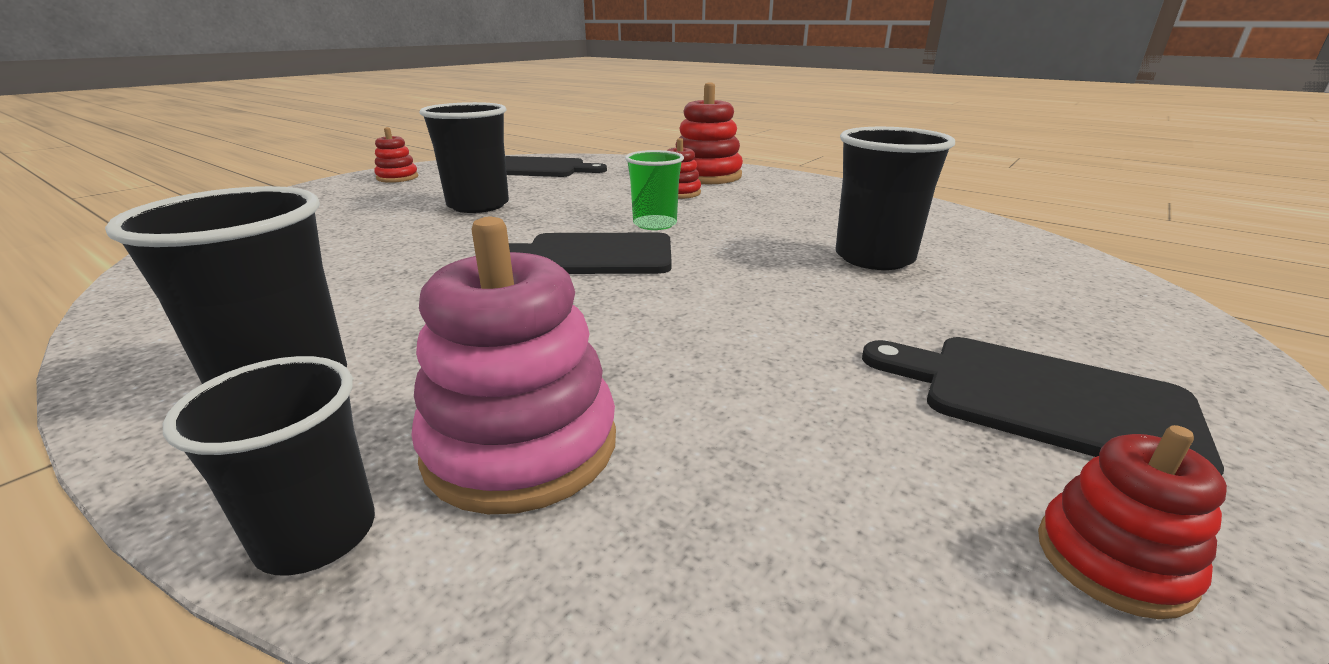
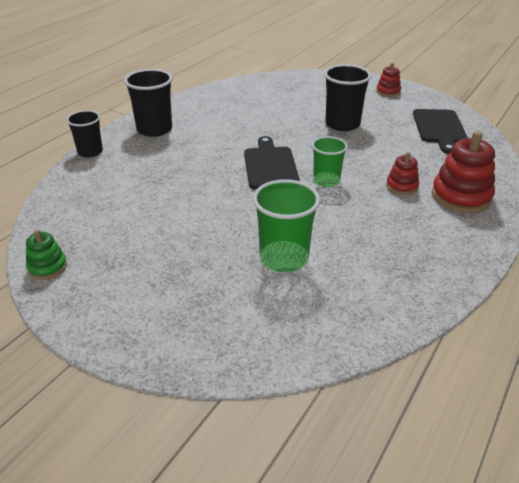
camera: 85 degrees right, 10 degrees up
pink stacking toy [411,217,616,514] -> none
black cup [836,127,955,270] -> green cup [253,179,320,272]
black cutting board [862,337,1224,475] -> none
red stacking toy [1038,425,1227,619] -> green stacking toy [26,229,67,280]

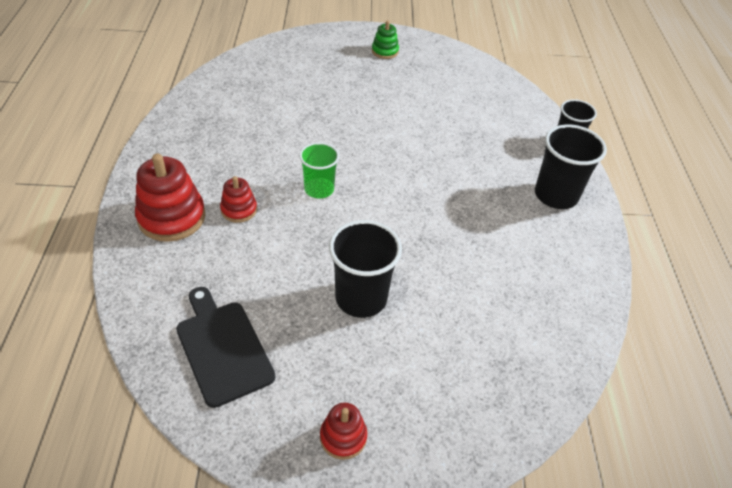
camera: 145 degrees right, 10 degrees up
green stacking toy [26,229,67,280] -> green stacking toy moved to [372,20,399,59]
black cutting board [244,136,300,190] -> none
green cup [253,179,320,272] -> none

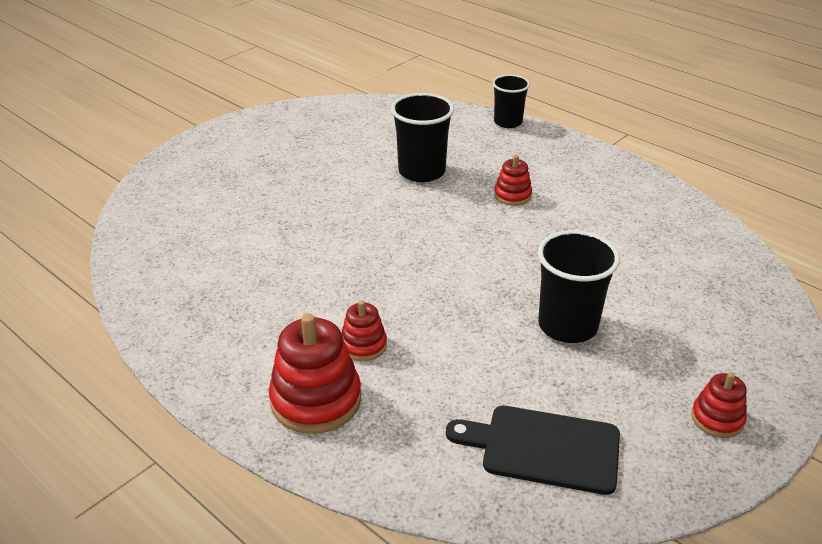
camera: 45 degrees left, 10 degrees down
green cup [299,142,339,199] -> none
green stacking toy [372,20,399,59] -> none
black cup [535,125,607,209] -> black cup moved to [391,93,454,182]
none -> red stacking toy [494,155,532,206]

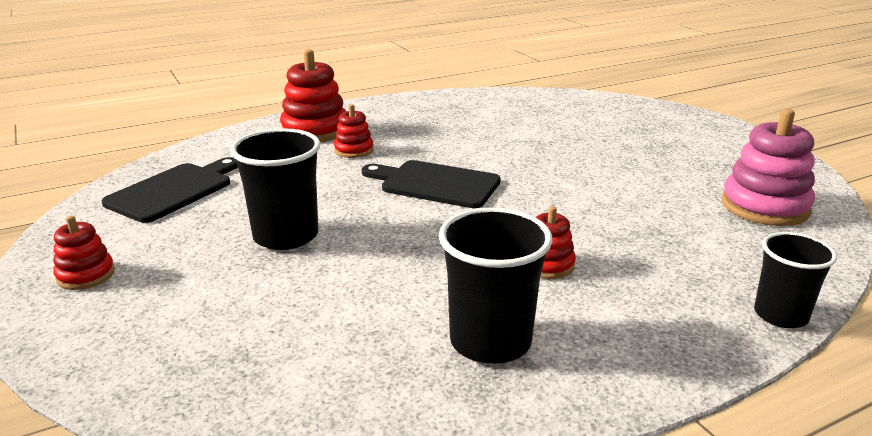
camera: 110 degrees right, 10 degrees down
black cup [391,93,454,182] -> black cup moved to [439,207,553,364]
none -> black cutting board [362,160,501,208]
none -> pink stacking toy [721,109,815,226]

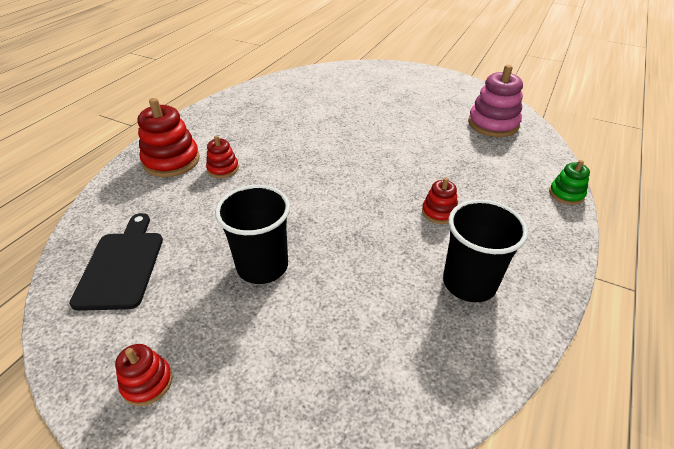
camera: 35 degrees left, 15 degrees up
black cutting board [362,160,501,208] -> none
black cup [754,232,837,328] -> green stacking toy [549,160,590,205]

